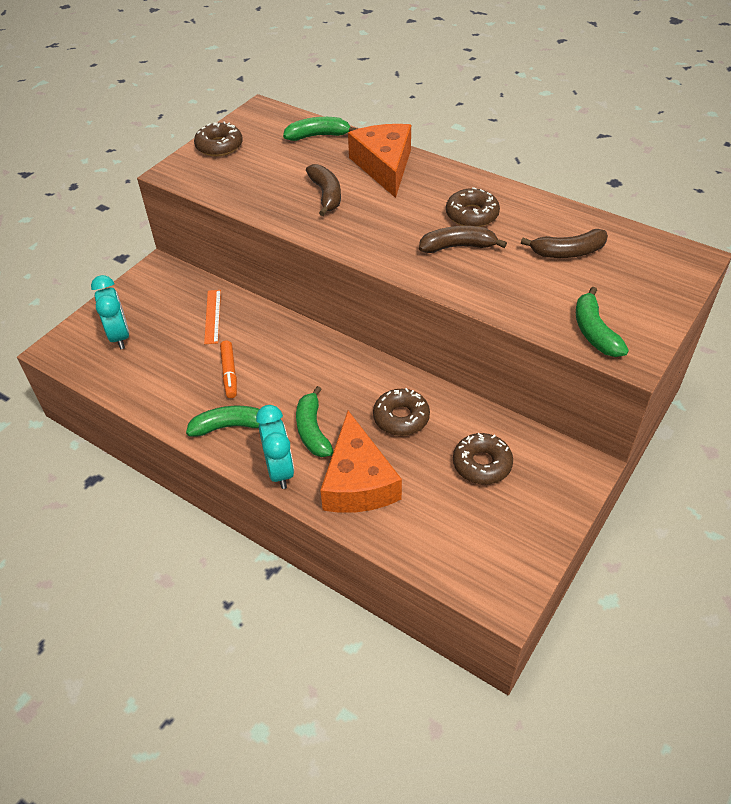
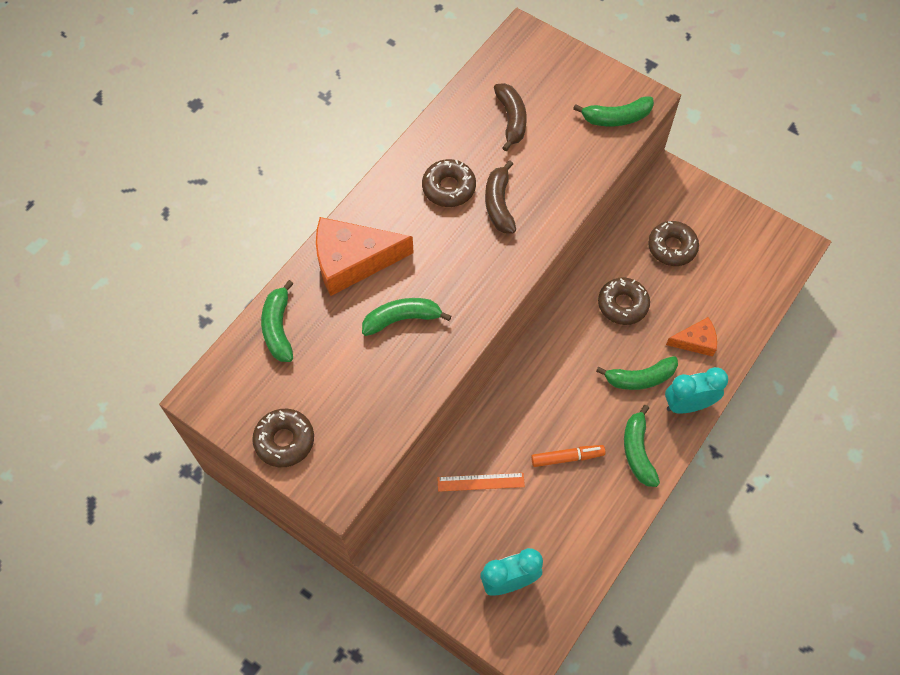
camera: 90 degrees left, 15 degrees up
brown banana [306,164,341,216] -> green banana [362,298,451,336]
orange cheese [320,411,402,513] -> orange cheese [666,317,717,357], size x0.54

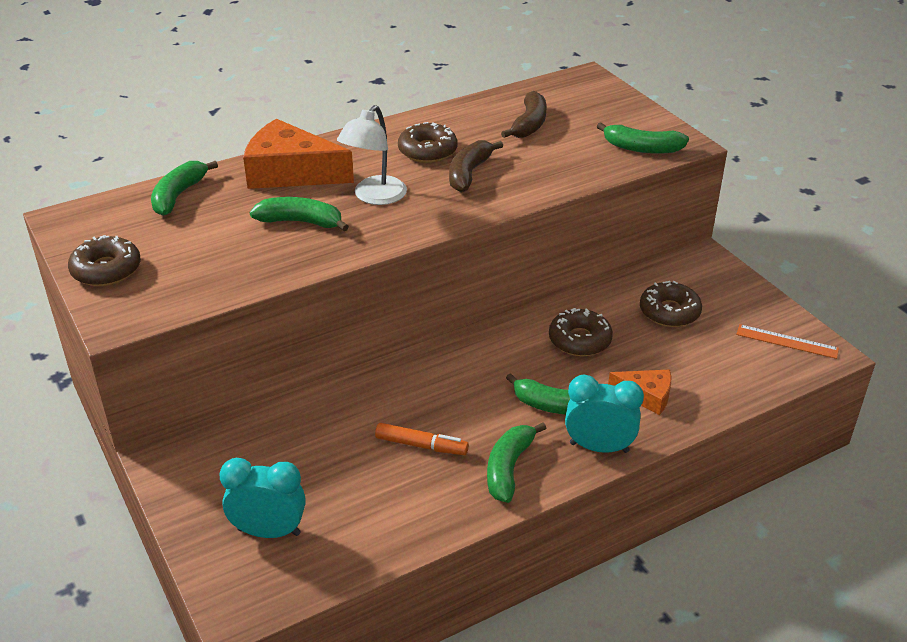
camera: 25 degrees right, 25 degrees down
orange ruler [437,473,525,492] -> orange ruler moved to [736,324,839,359]
none -> white lamp [337,105,407,205]

